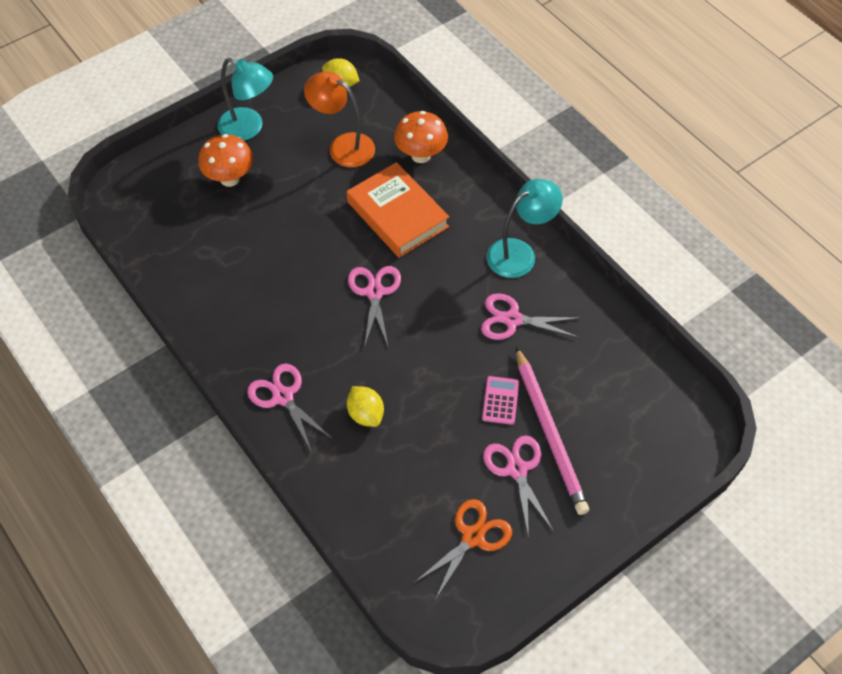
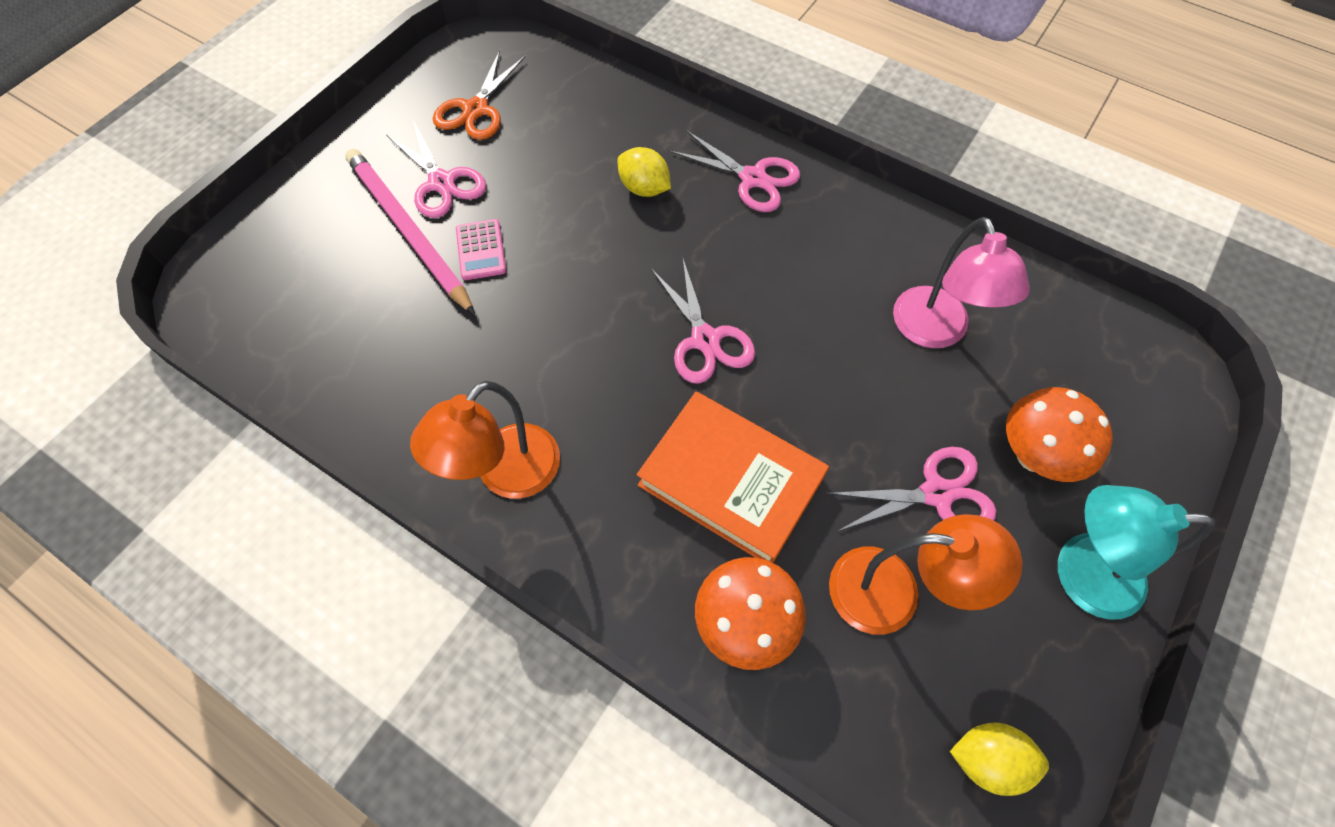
camera: 160 degrees right, 5 degrees up
pink scissors [481,293,580,340] -> pink scissors moved to [825,447,996,532]
turquoise lamp [486,179,563,278] -> orange lamp [410,381,560,499]
none -> pink lamp [893,217,1030,348]

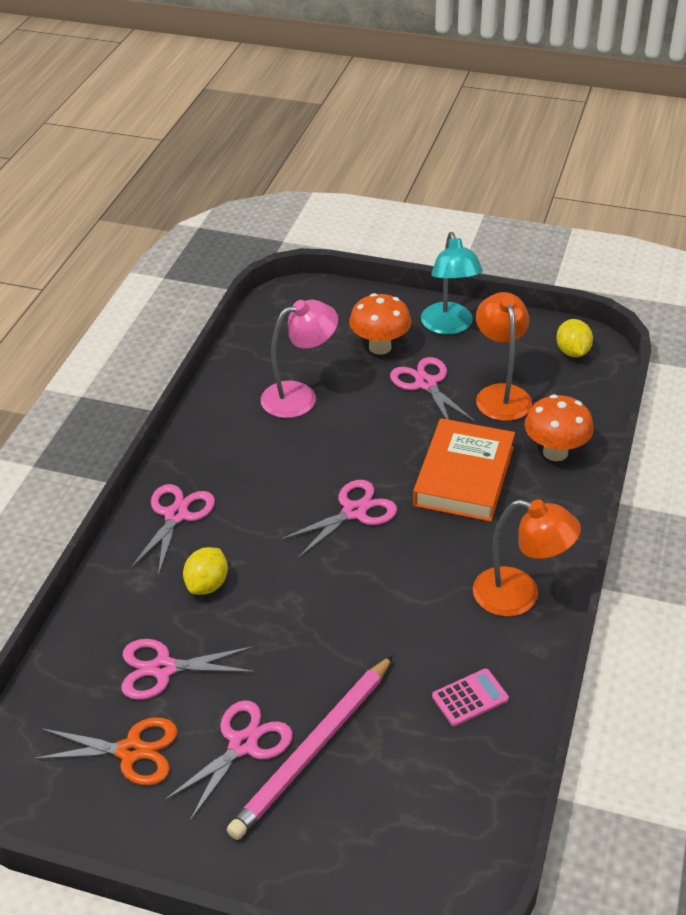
camera: 105 degrees left, 20 degrees down
pink calculator [456,219,506,280] -> pink calculator moved to [432,668,509,726]
none -> pink scissors [121,639,255,700]

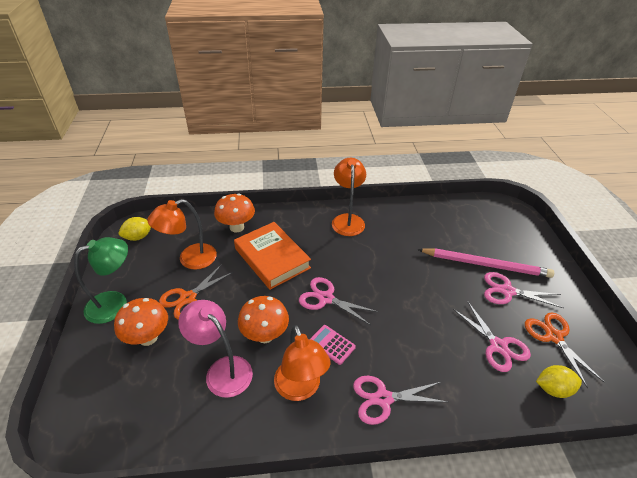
camera: 115 degrees left, 0 degrees up
yellow lemon [183,547,228,595] -> yellow lemon moved to [536,365,582,398]
pink scissors [390,357,475,422] -> orange scissors [159,264,233,320]
orange book [413,418,515,522] -> orange book turned 60 degrees clockwise [234,222,311,290]
turquoise lamp [421,232,483,335] -> green lamp [74,237,128,324]
pink calculator [432,668,509,726] -> pink calculator moved to [310,325,356,365]
none -> orange mushroom [238,296,289,343]
none -> orange lamp [274,325,331,401]

